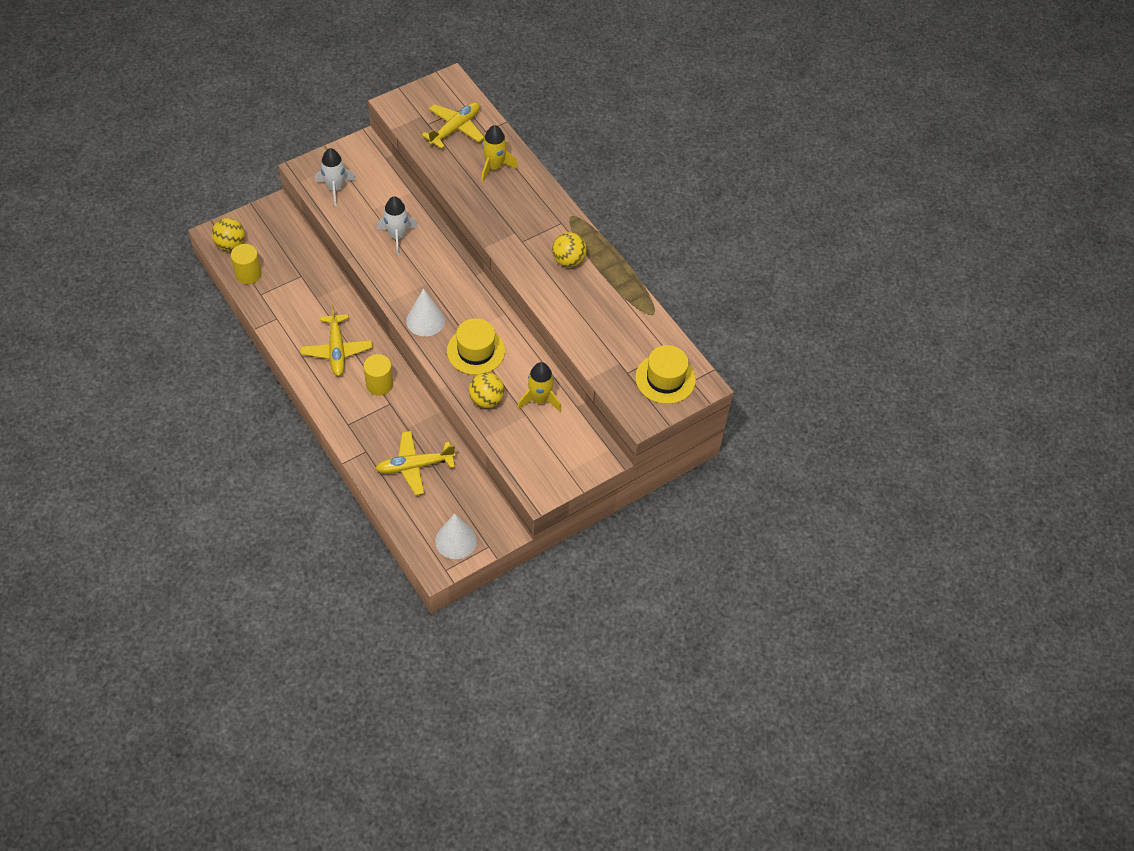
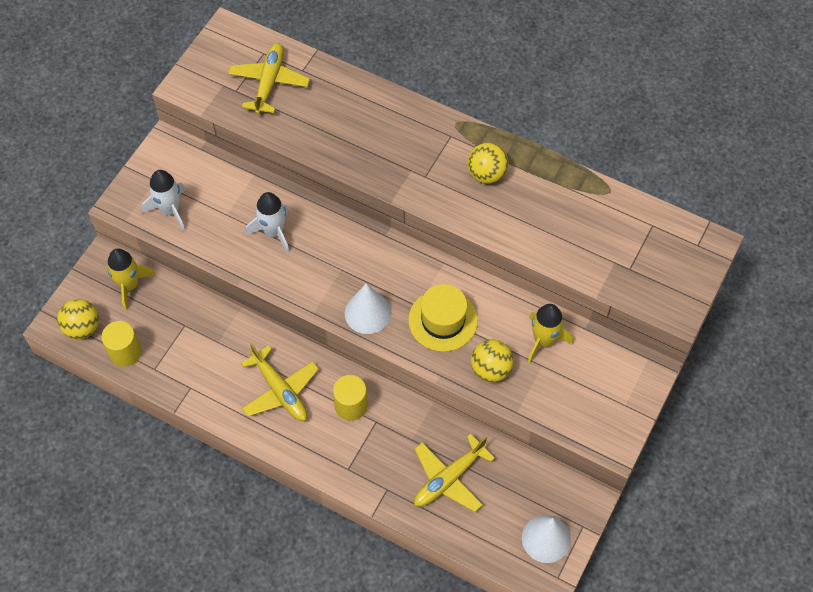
camera: 25 degrees left, 5 degrees up
yellow rocket [481,125,518,182] -> yellow rocket moved to [106,248,156,310]
yellow hat [635,345,696,404] -> none

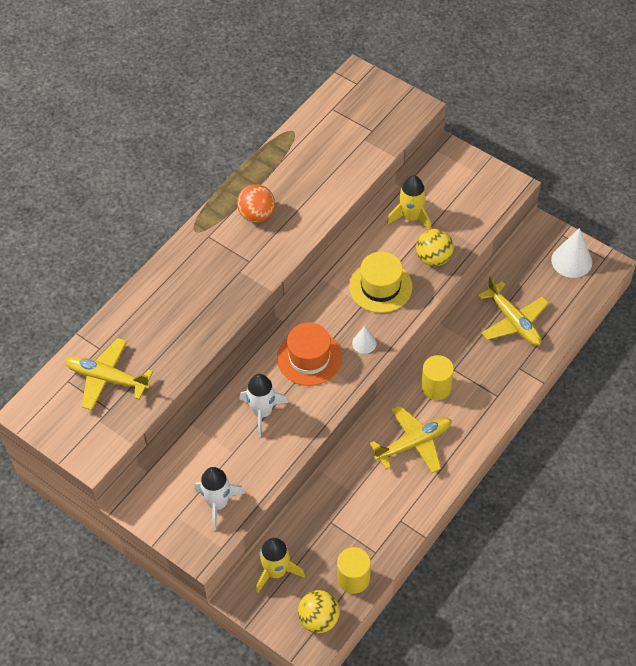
camera: 80 degrees left, 5 degrees down
white cone [345,283,391,334] -> white cone [352,326,376,354], size x0.55
yellow ball [468,143,509,184] -> orange ball [237,184,275,222]
none -> orange hat [277,322,342,386]

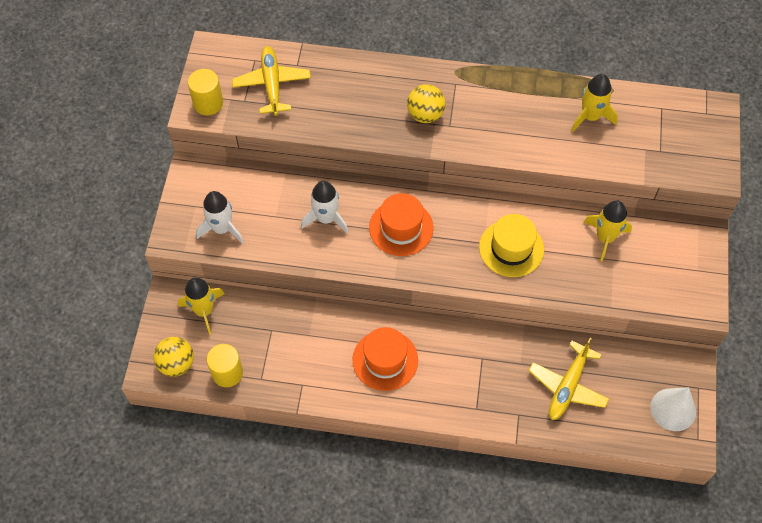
camera: 60 degrees right, 5 degrees up
orange ball [237,184,275,222] -> none
white cone [352,326,376,354] -> none
yellow plane [370,405,452,473] -> orange hat [353,327,418,391]
yellow ball [416,229,454,266] -> yellow ball moved to [407,84,446,123]
yellow cylinder [421,355,454,400] -> yellow cylinder moved to [188,69,223,115]
none -> yellow rocket [571,74,618,132]

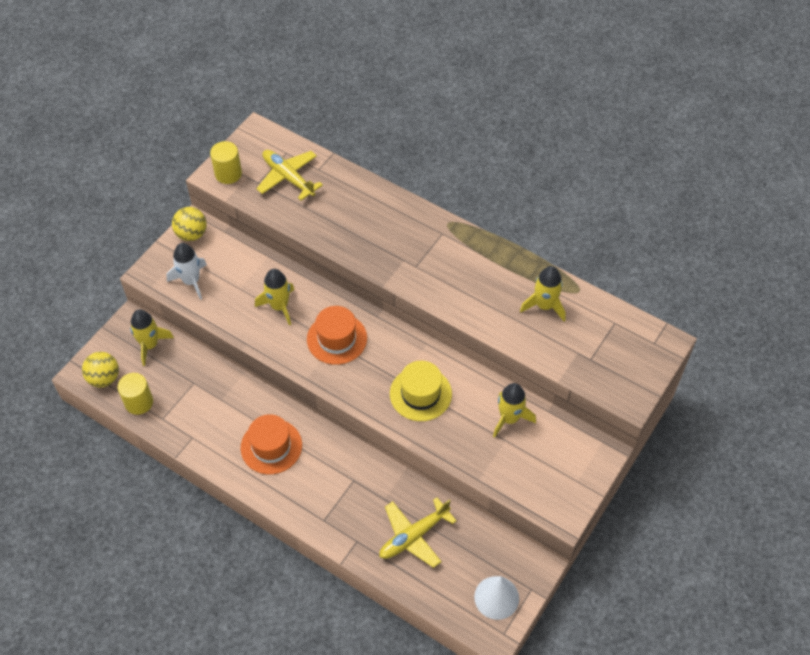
camera: 25 degrees right, 5 degrees down
yellow plane [232,46,311,116] -> yellow plane turned 60 degrees counterclockwise [256,150,323,201]
white rocket [301,181,348,233] -> yellow rocket [255,269,295,325]
yellow ball [407,84,446,123] -> yellow ball moved to [172,207,207,241]

